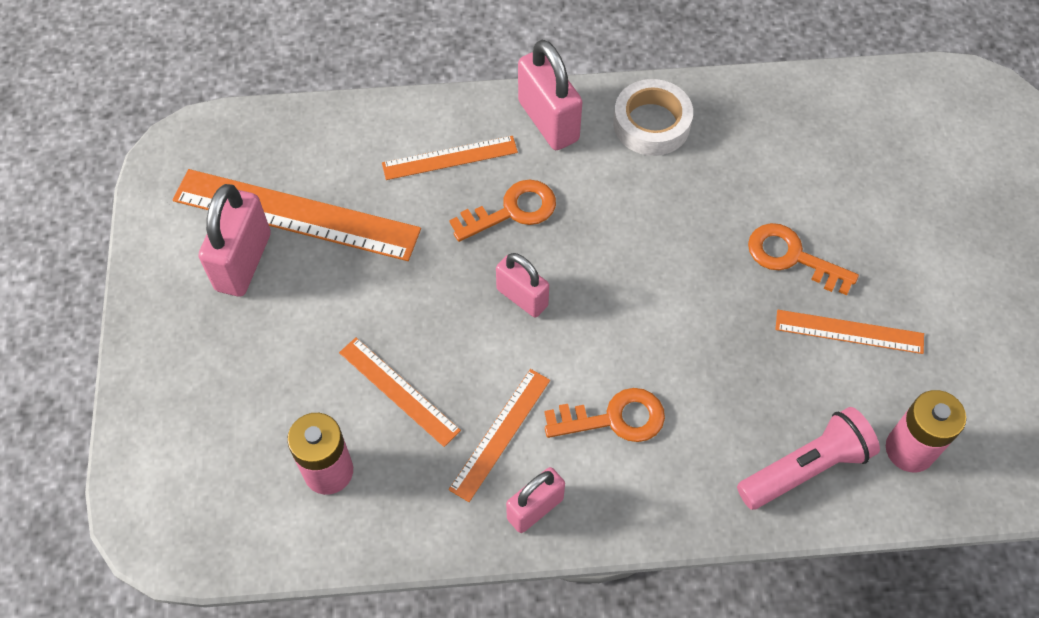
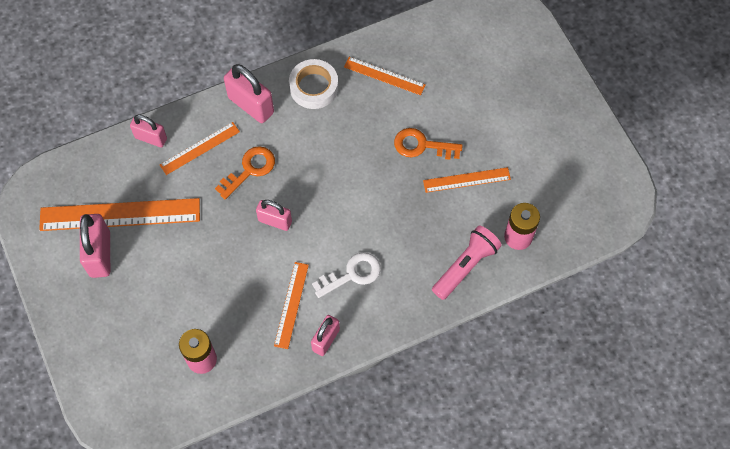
camera: 20 degrees left, 5 degrees up
orange ruler [339,337,461,447] -> orange ruler moved to [344,57,426,95]
orange key [545,388,665,442] -> white key [312,252,381,298]
none -> pink padlock [130,115,167,148]

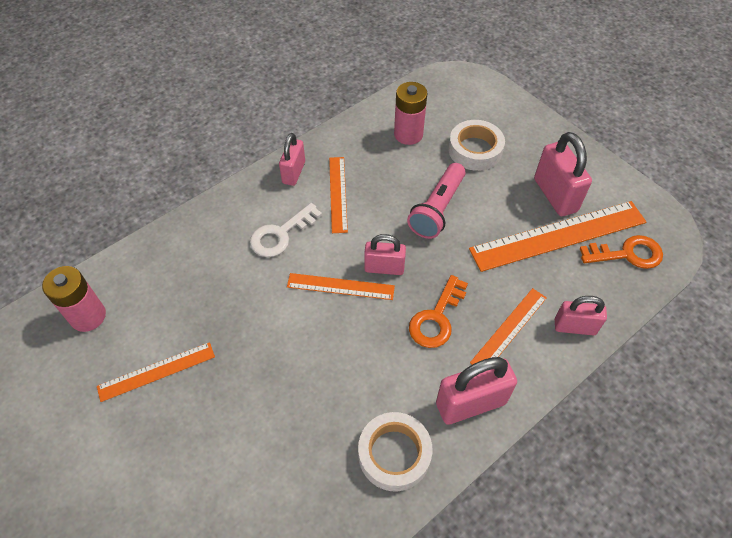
camera: 165 degrees right, 10 degrees down
pink padlock [224,64,274,123] -> pink padlock turned 45 degrees counterclockwise [436,357,517,425]
orange ruler [344,57,426,95] -> orange ruler moved to [287,273,395,300]
orange key [394,128,463,160] -> orange key moved to [580,235,663,269]
pink flashlight [432,225,502,300] -> pink flashlight moved to [407,163,466,239]
none -> white tape [448,120,505,171]

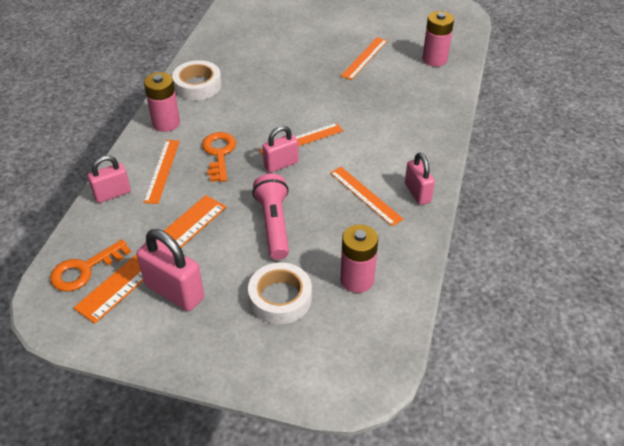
camera: 145 degrees right, 10 degrees down
white key [250,203,322,257] -> none
pink padlock [436,357,517,425] -> pink battery [144,72,180,132]

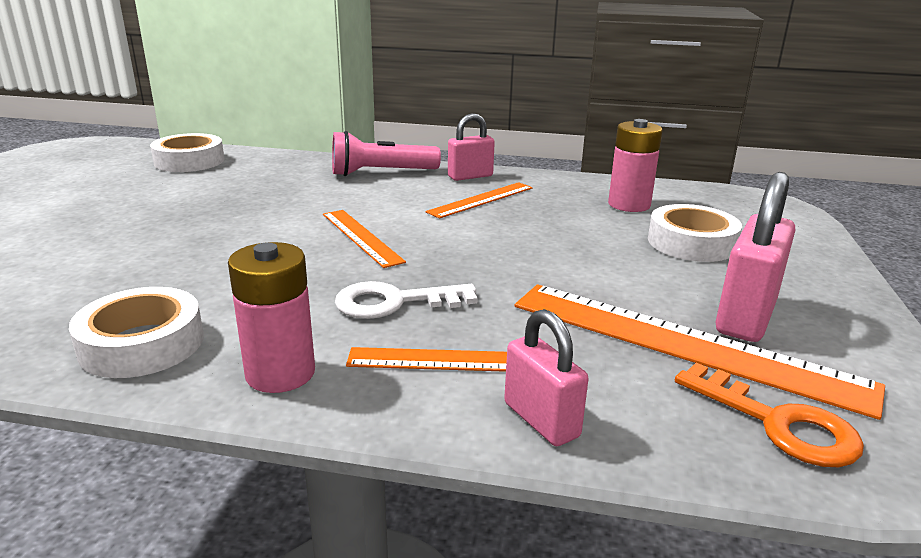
camera: 95 degrees left, 20 degrees down
orange key [202,132,236,182] -> white key [335,281,477,319]
pink flashlight [252,174,289,260] -> pink flashlight moved to [332,131,441,176]
pink padlock [262,126,298,173] -> none
orange ruler [341,37,387,80] -> none
pink battery [423,11,454,67] -> white tape [150,133,224,172]

